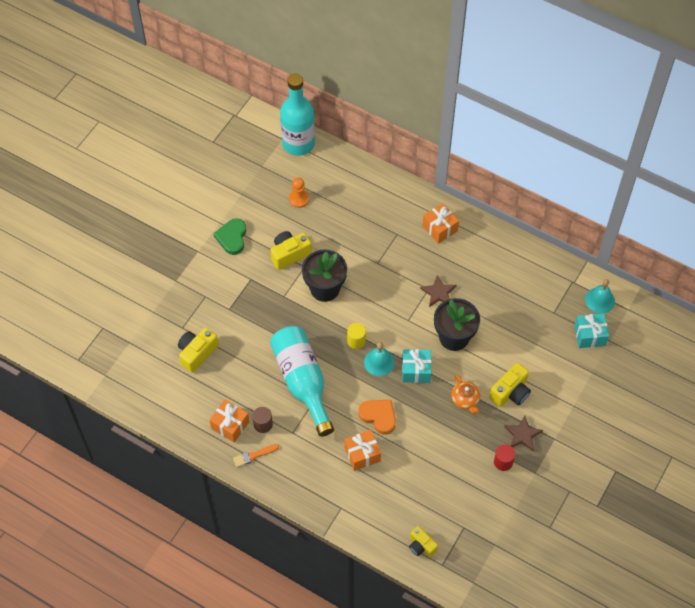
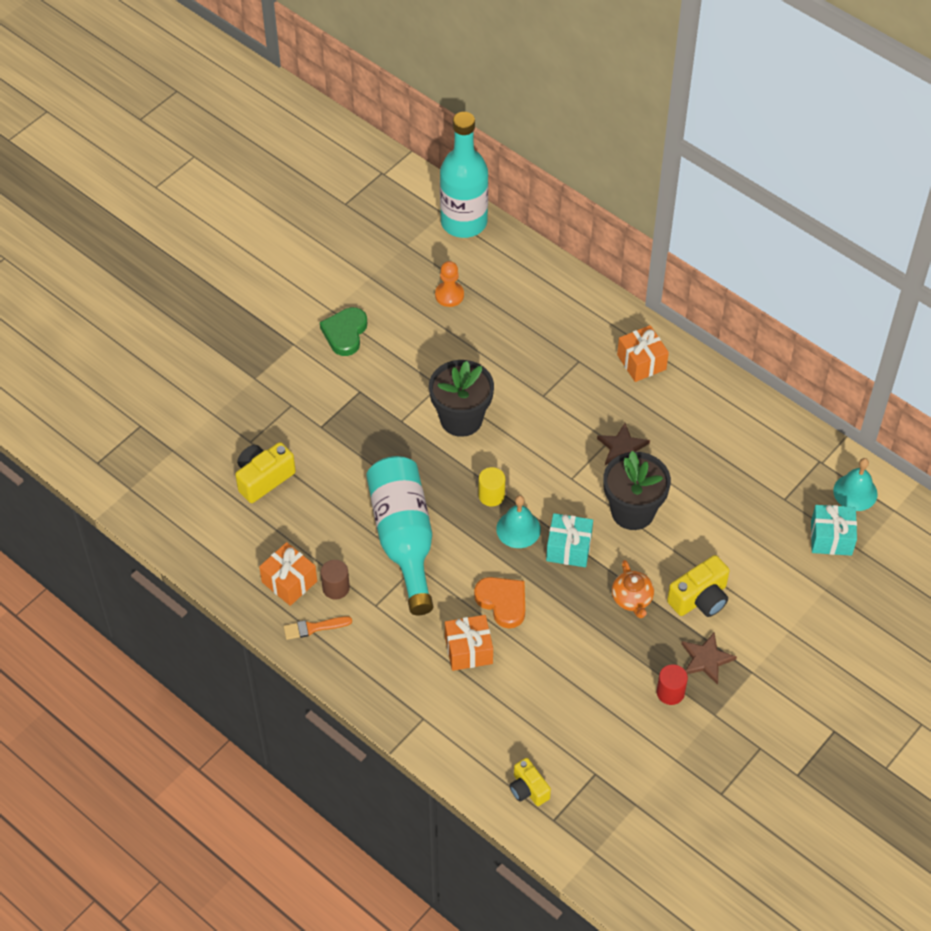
camera: 10 degrees right, 5 degrees down
yellow camera [271,231,312,270] -> none

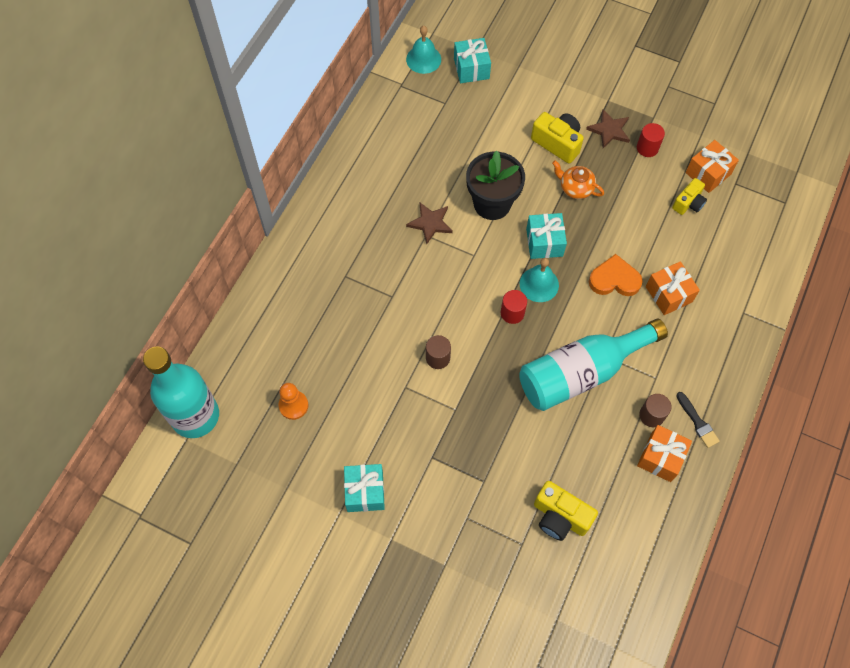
camera: 105 degrees left, 10 degrees up
orange brush [284,616,352,640] -> black brush [676,392,720,448]
green heart [320,307,367,356] -> turquoise gift [344,464,385,512]
black flower pot [429,360,494,437] -> brown cylinder [426,335,451,369]
orange heart [474,577,525,628] -> orange heart turned 60 degrees clockwise [589,254,643,296]
yellow cylinder [478,467,505,507] -> red cylinder [501,290,527,324]
yellow camera [509,758,551,806] -> yellow camera moved to [672,178,707,215]
orange teapot [612,560,654,618] -> orange teapot turned 120 degrees counterclockwise [552,160,604,199]
orange gift [617,325,669,382] -> orange gift moved to [685,140,739,193]

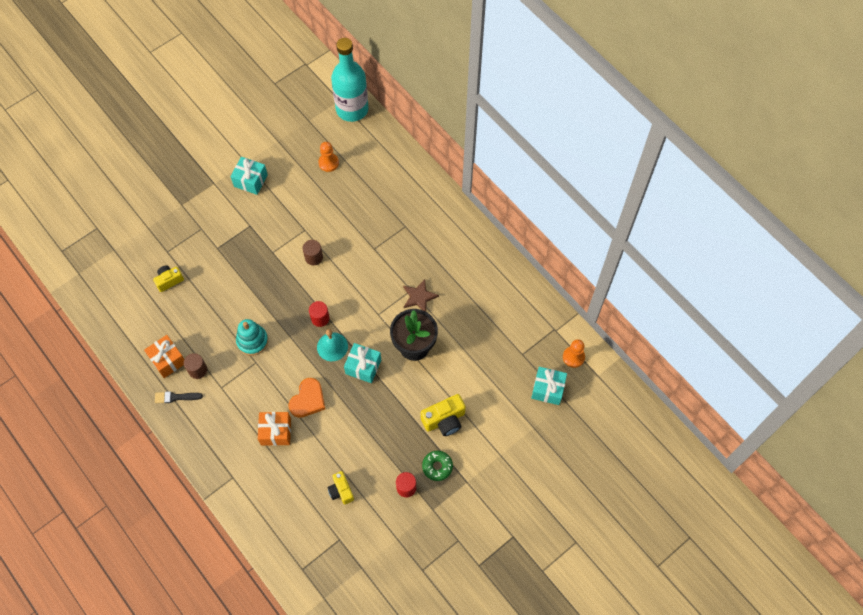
camera: 115 degrees right, 0 degrees up
turquoise bell [406,26,441,74] -> orange pawn [563,339,585,368]
turquoise bottle [519,319,668,411] -> turquoise stacking toy [236,319,268,356]
yellow camera [534,481,598,541] -> yellow camera [153,266,184,292], size x0.66
orange teapot [552,160,604,199] -> none
brown star [586,110,630,148] -> green donut [422,451,453,481]
orange gift [685,140,739,193] -> none

